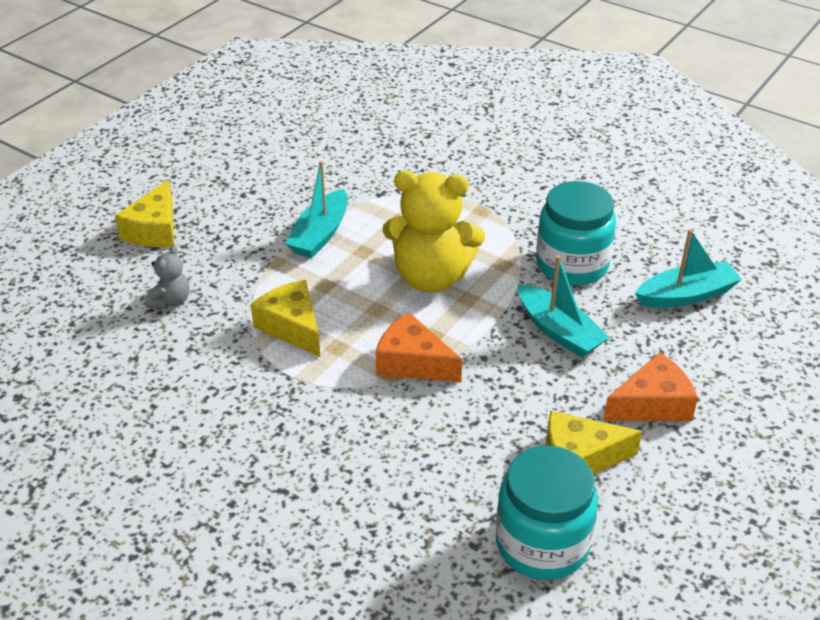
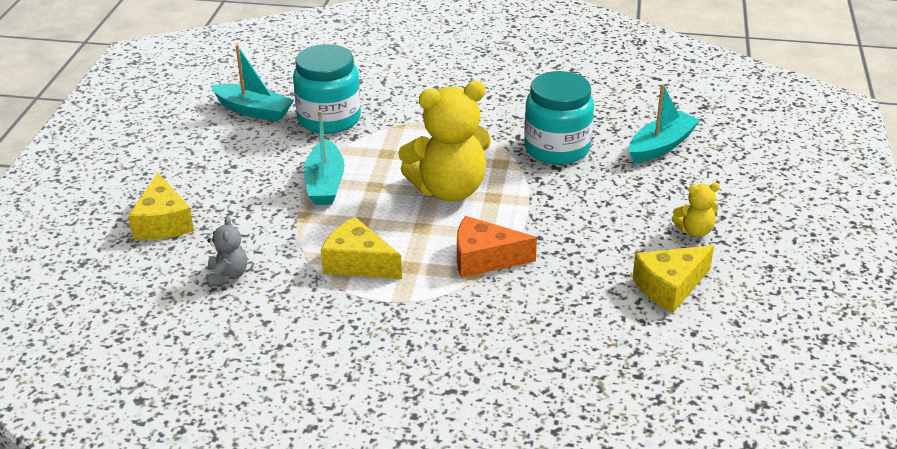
camera: 25 degrees left, 5 degrees down
turquoise jar [496,445,598,580] -> turquoise jar moved to [293,44,361,134]
turquoise boat [518,255,610,358] -> turquoise boat moved to [211,45,294,122]
orange cheese [603,352,698,421] -> yellow teddy bear [672,183,720,237]

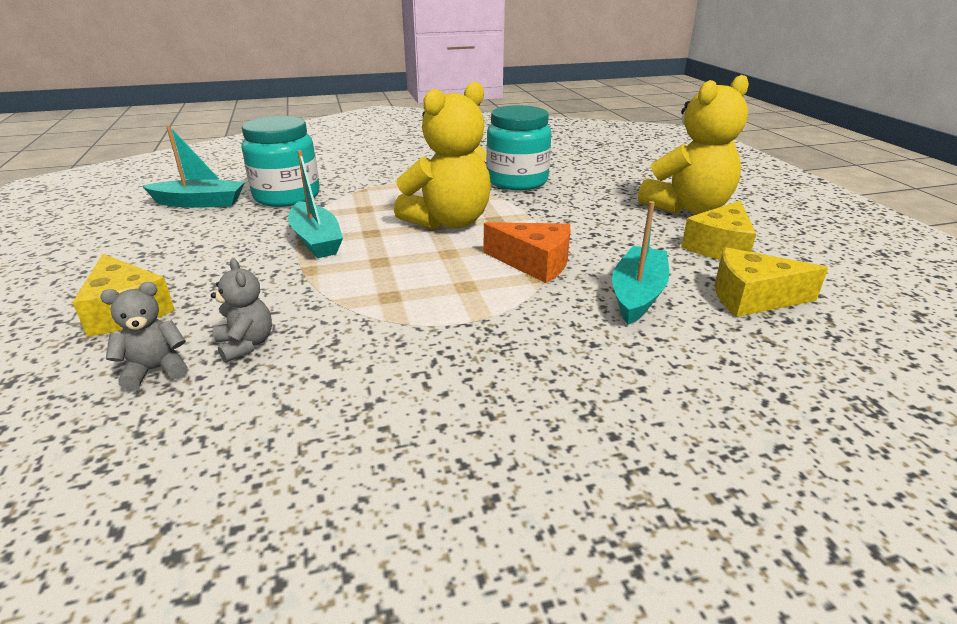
camera: 25 degrees left, 5 degrees down
yellow cheese [321,217,402,279] -> yellow cheese moved to [715,247,828,317]
orange cheese [457,216,537,278] -> orange cheese turned 135 degrees counterclockwise [484,222,570,283]
turquoise boat [629,84,700,163] -> turquoise boat moved to [612,201,669,325]
yellow teddy bear [672,183,720,237] -> yellow teddy bear [638,75,749,214], size x2.17
none -> grey teddy bear [100,282,188,391]

